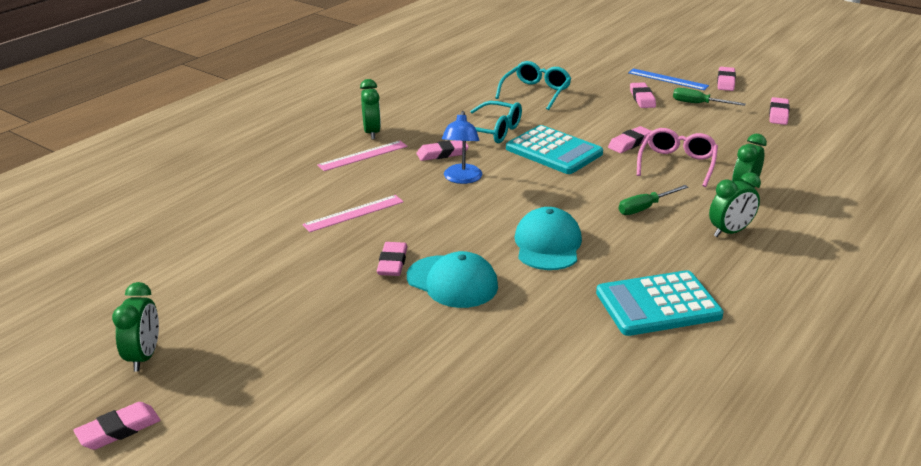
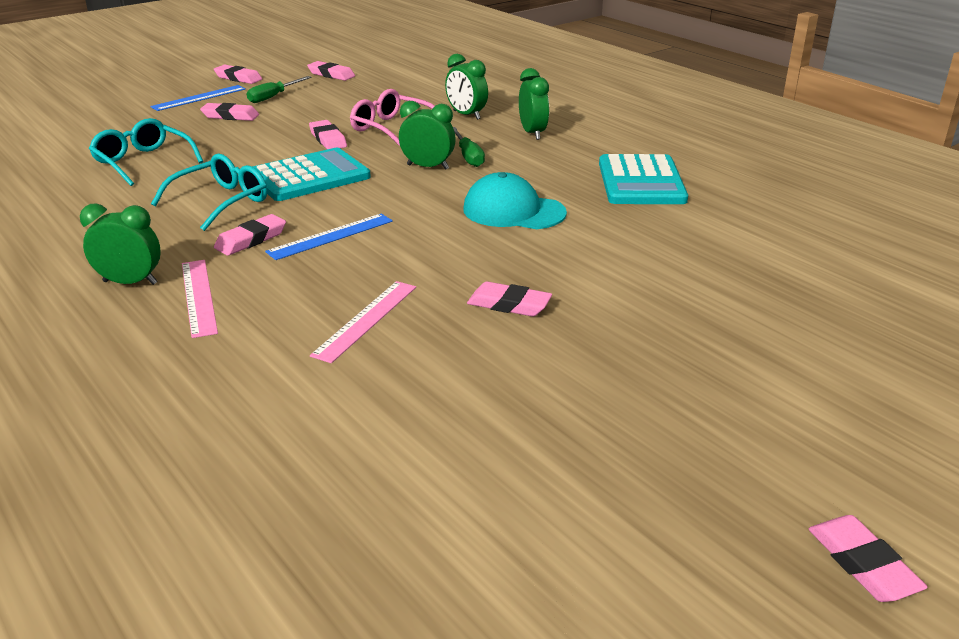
camera: 75 degrees left, 0 degrees up
green clock [112,282,159,372] -> green clock moved to [399,101,456,170]
pink ruler [302,195,404,232] -> pink ruler turned 45 degrees clockwise [310,281,416,363]
turquoise cap [407,251,498,308] -> none
pink eraser [416,140,469,161] -> pink eraser turned 45 degrees clockwise [214,214,286,256]
blue lamp [442,111,482,184] -> blue ruler [265,214,393,260]

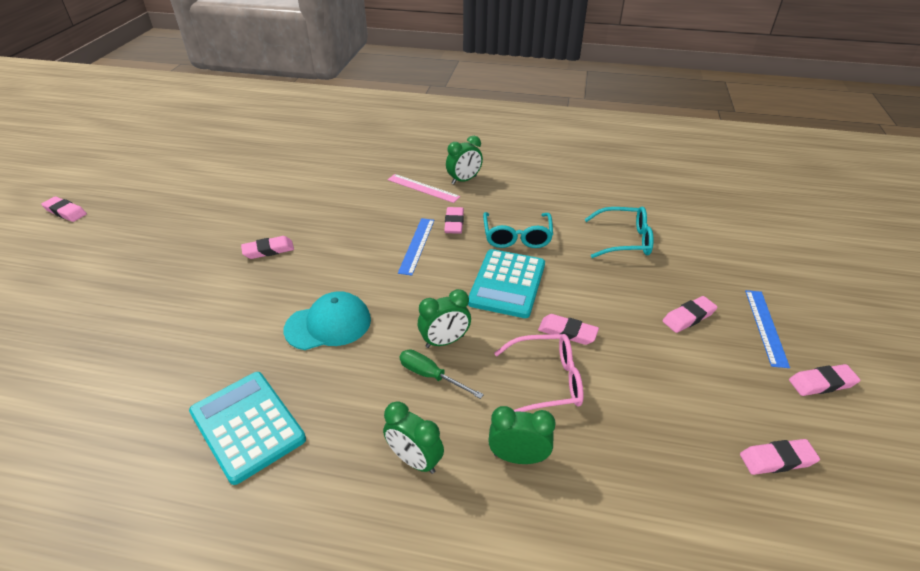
camera: 140 degrees right, 10 degrees up
green screwdriver [247,76,311,103] -> none
pink ruler [310,281,416,363] -> none

